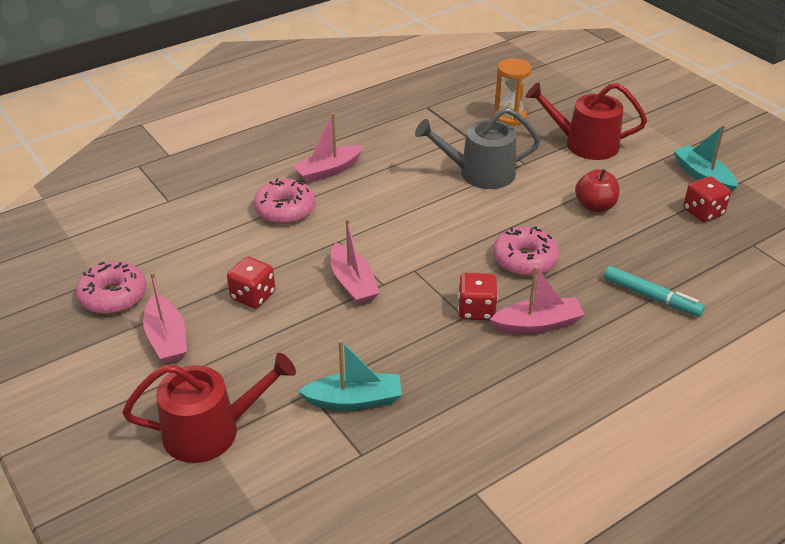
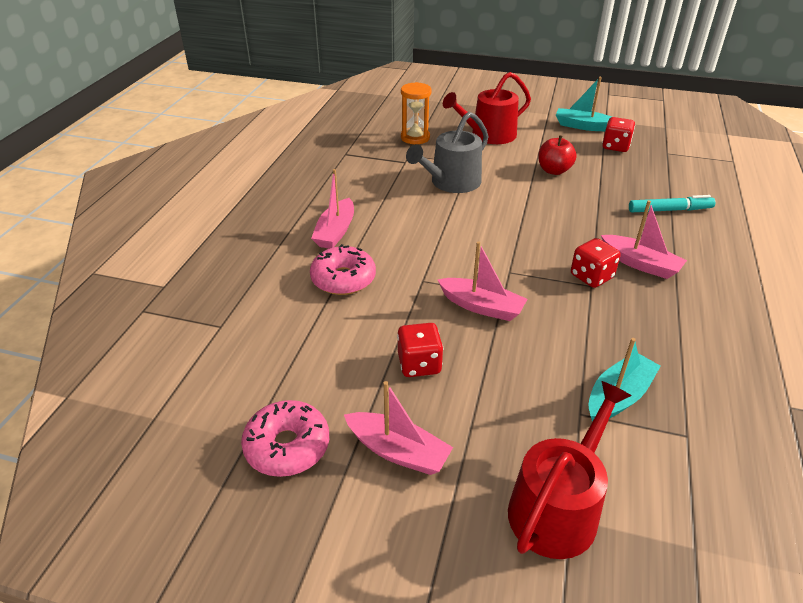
camera: 40 degrees left, 0 degrees up
pink boat [490,266,585,334] -> pink boat turned 90 degrees clockwise [601,200,687,279]
pink donut [493,226,559,276] -> none

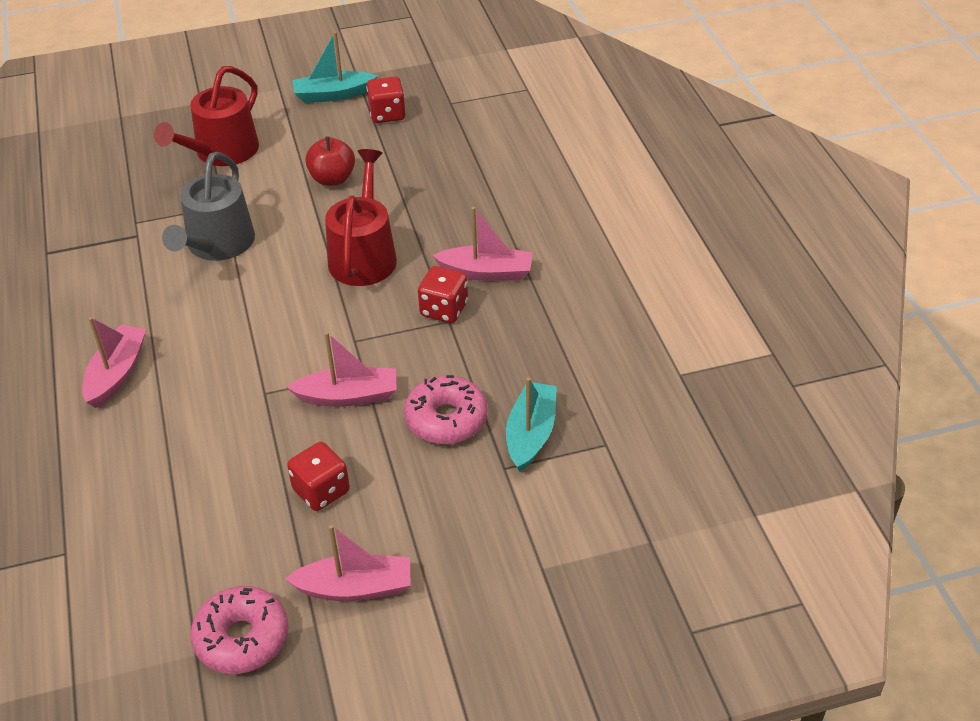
camera: 30 degrees left, 5 degrees up
pink donut [310,244,376,295] -> pink donut moved to [404,375,488,444]
pink boat [311,169,354,249] -> pink boat turned 150 degrees counterclockwise [82,317,146,408]
orange hourglass [401,82,432,144] -> none
red watering can [508,381,632,559] -> red watering can moved to [325,149,397,286]
turquoise marker [629,195,716,212] -> none

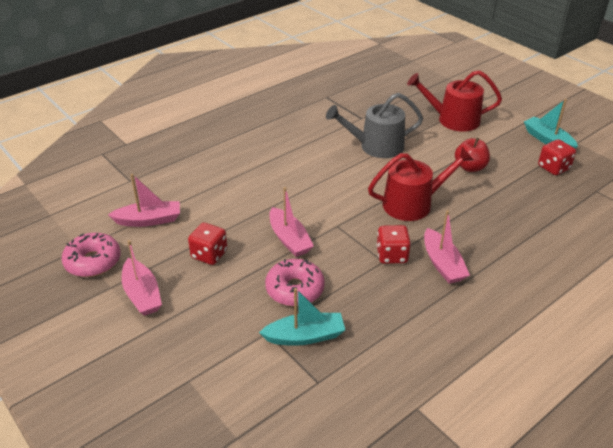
camera: 65 degrees right, 5 degrees down
pink boat [82,317,146,408] -> pink boat moved to [108,174,180,227]

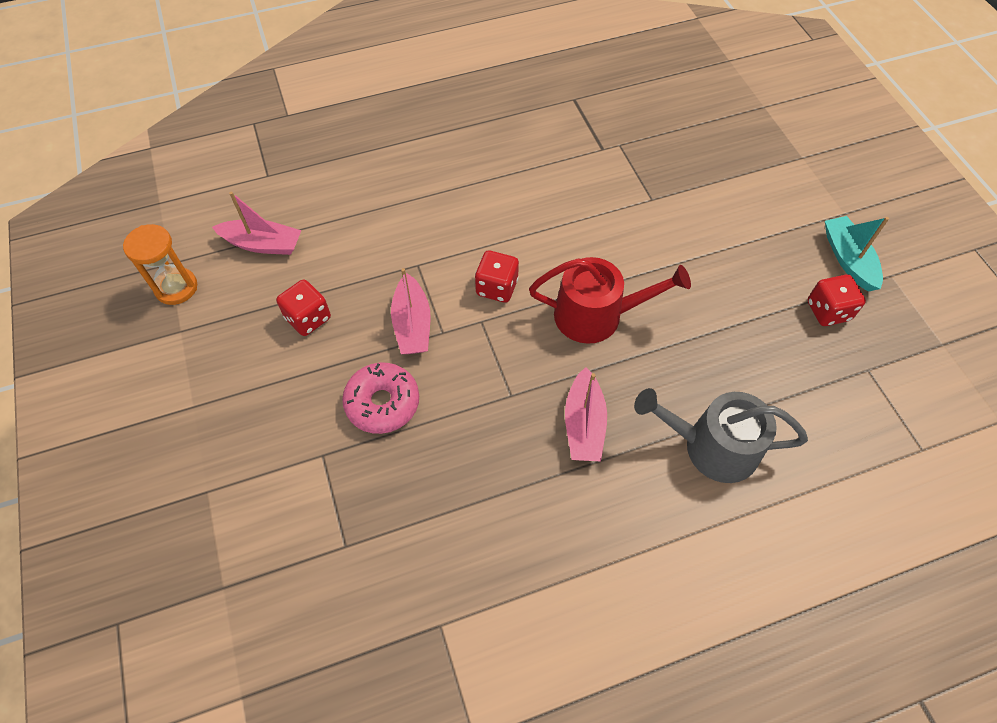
camera: 20 degrees right, 20 degrees up
pink donut [62,233,121,277] -> orange hourglass [123,224,197,305]
pink boat [122,240,162,316] -> none
turquoise boat [259,288,345,346] -> none
grey watering can [326,93,423,158] -> grey watering can moved to [634,388,808,483]
red dice [376,225,411,264] -> red dice moved to [475,250,519,303]
red watering can [407,70,502,132] -> none
red apple [455,138,490,172] -> none

